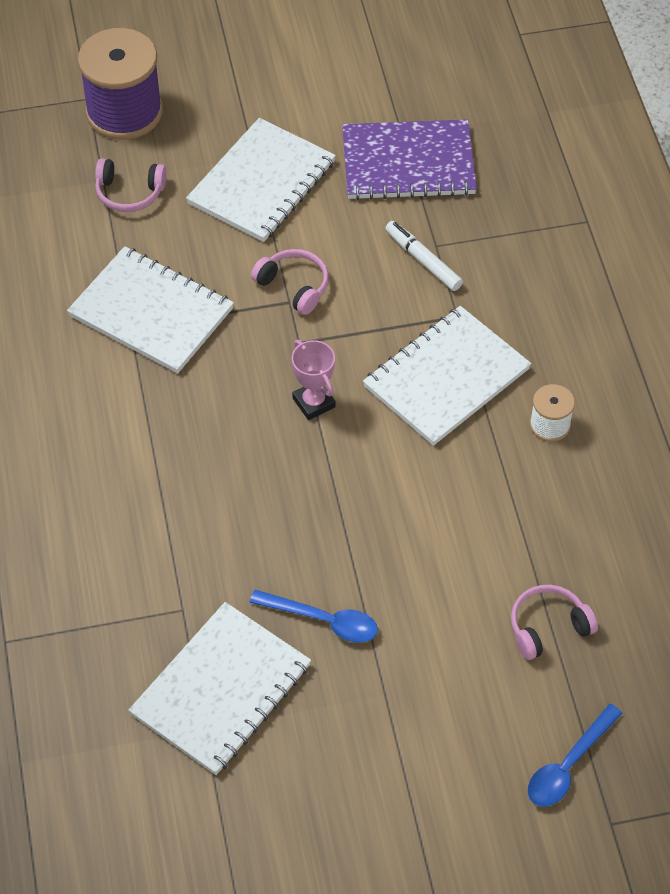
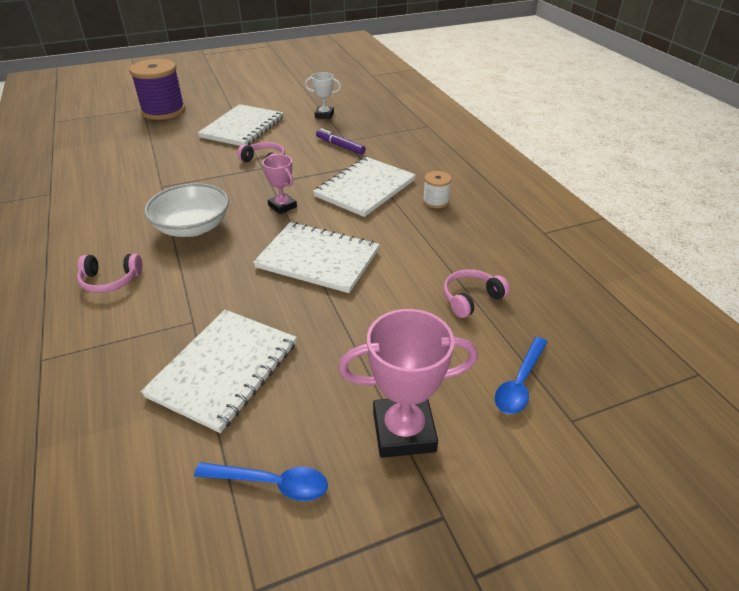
camera: 10 degrees left, 15 degrees down
white notebook [67,246,234,373] -> white notebook moved to [253,222,380,293]
pink headphones [95,158,167,212] -> pink headphones moved to [77,254,143,293]
blue spoon [249,590,378,643] -> blue spoon moved to [194,462,328,501]
purple notebook [342,119,477,200] -> white trophy [305,72,341,119]
white marker [385,221,463,291] -> purple marker [316,128,366,155]
none -> white bowl [144,183,229,237]
none -> pink trophy [338,309,478,458]

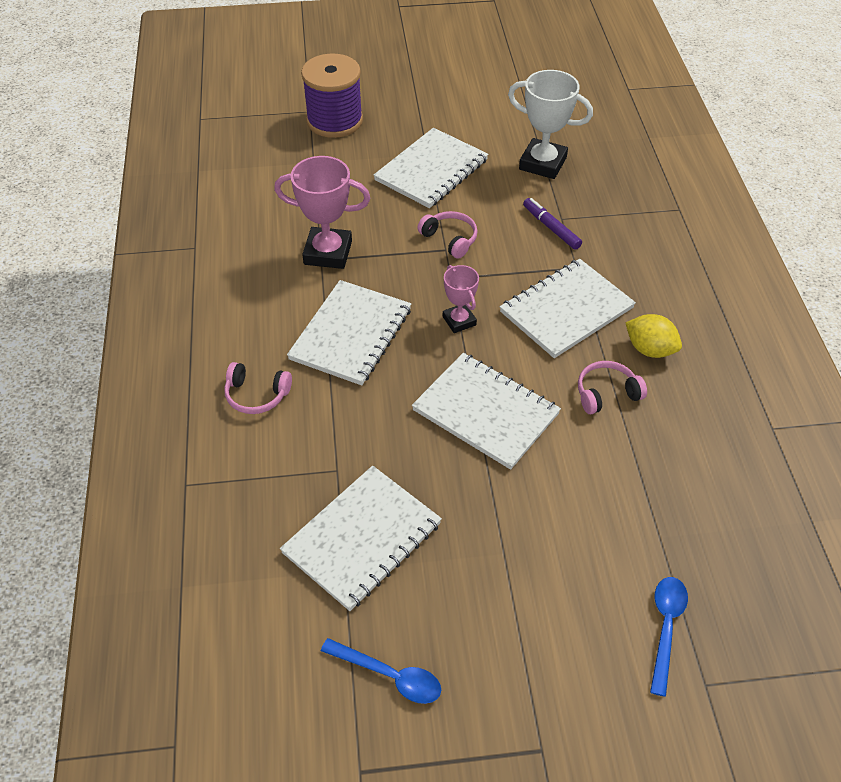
camera: 15 degrees right, 10 degrees up
white bowl [144,183,229,237] -> white notebook [287,280,411,385]
white trophy [305,72,341,119] -> white trophy [508,70,593,179], size x1.72
pink trophy [338,309,478,458] -> pink trophy moved to [274,156,370,269]
white spool [423,171,452,208] -> yellow lemon [625,314,682,358]
pink headphones [443,269,510,318] -> pink headphones moved to [578,361,647,414]
blue spoon [495,337,547,414] -> blue spoon turned 150 degrees clockwise [650,577,688,697]

